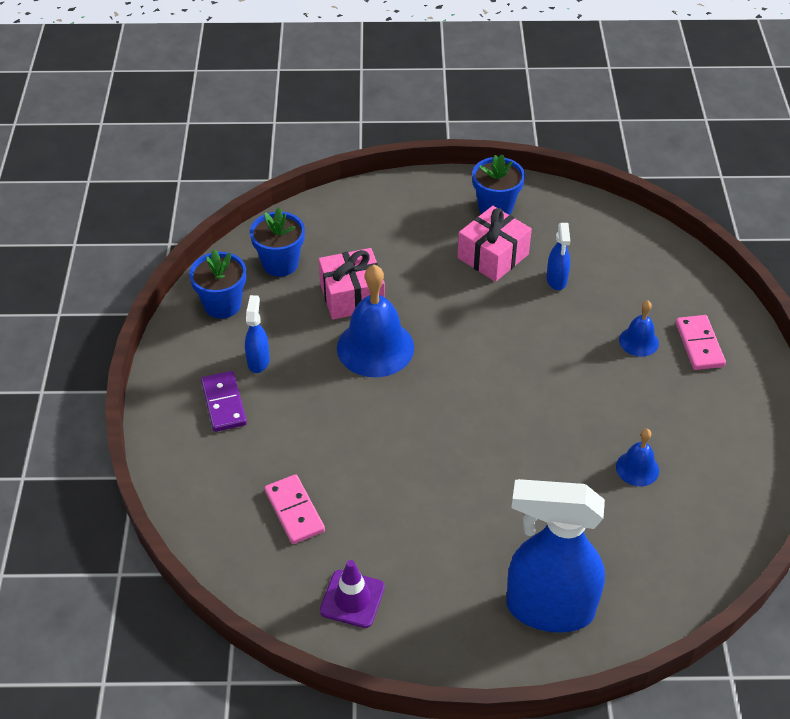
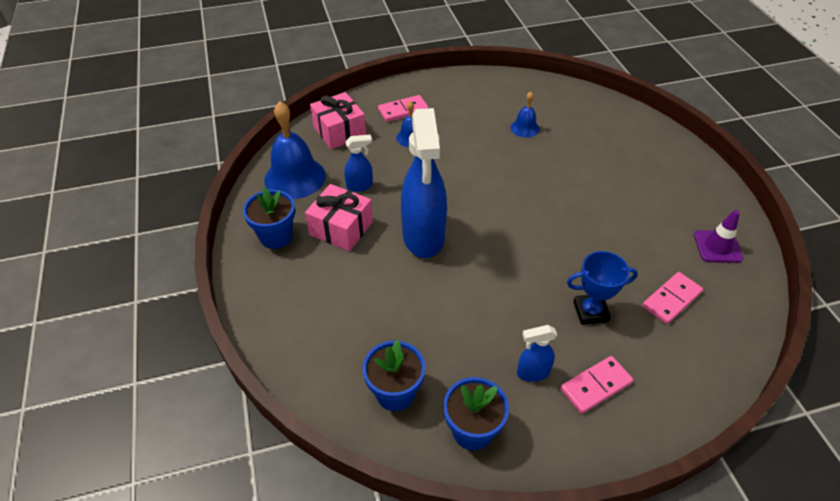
camera: 105 degrees left, 0 degrees up
purple domino [201,371,247,432] -> pink domino [560,356,633,414]
pink gift [319,248,385,320] -> pink gift moved to [310,92,366,149]
blue bell [337,265,414,377] -> blue bell moved to [264,102,326,199]
blue spray bottle [506,479,605,633] -> blue spray bottle moved to [401,108,447,258]
none -> blue trophy [567,251,638,325]

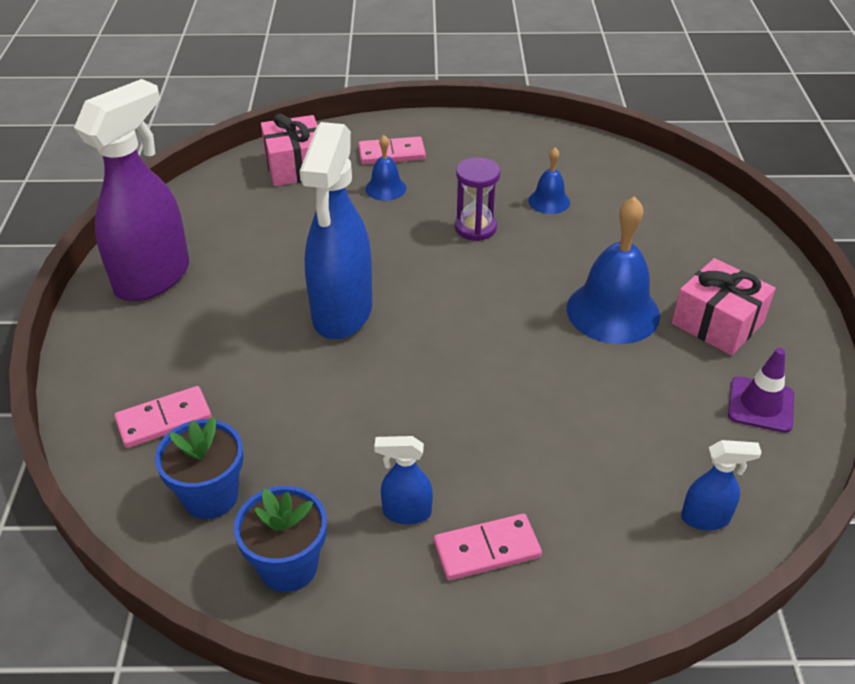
camera: 15 degrees right, 5 degrees down
blue flower pot [243,187,295,249] -> purple spray bottle [74,79,189,301]
blue bell [264,102,326,199] -> blue bell moved to [567,196,660,344]
pink gift [305,184,373,251] -> pink gift moved to [672,258,776,355]
blue spray bottle [344,135,373,192] -> blue spray bottle moved to [681,440,762,530]
blue trophy [567,251,638,325] -> none
pink domino [642,272,703,324] -> pink domino moved to [114,386,212,448]
none -> purple hourglass [455,157,500,241]

